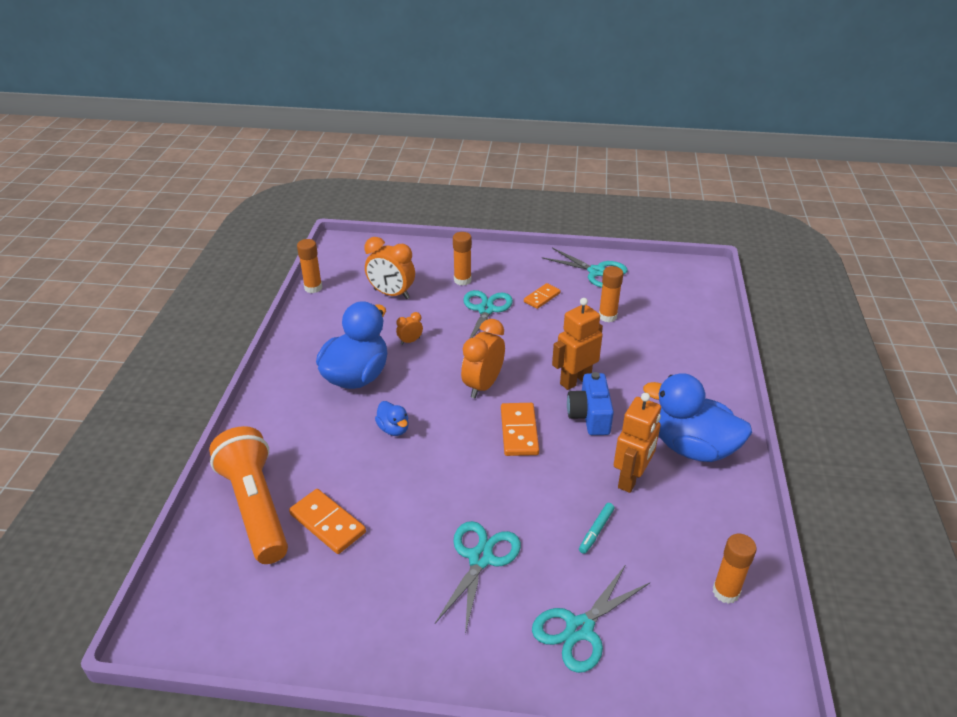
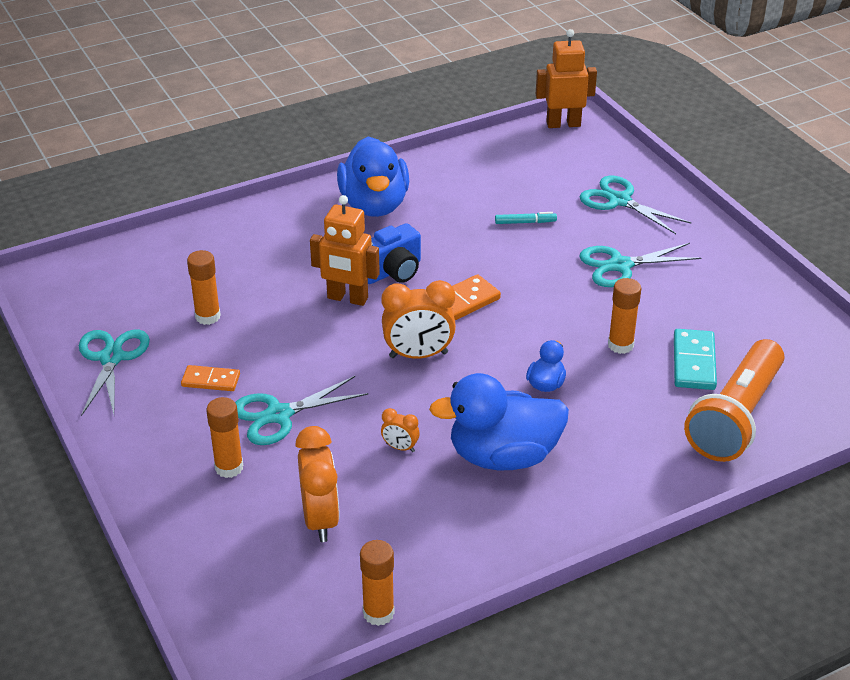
camera: 125 degrees left, 0 degrees up
orange domino [289,489,366,554] -> turquoise domino [674,329,717,390]
turquoise scissors [532,566,650,673] -> turquoise scissors turned 150 degrees counterclockwise [580,175,691,234]
orange robot [614,393,661,493] -> orange robot moved to [536,29,597,128]
orange glue stick [713,534,757,604] -> orange glue stick moved to [608,278,642,354]

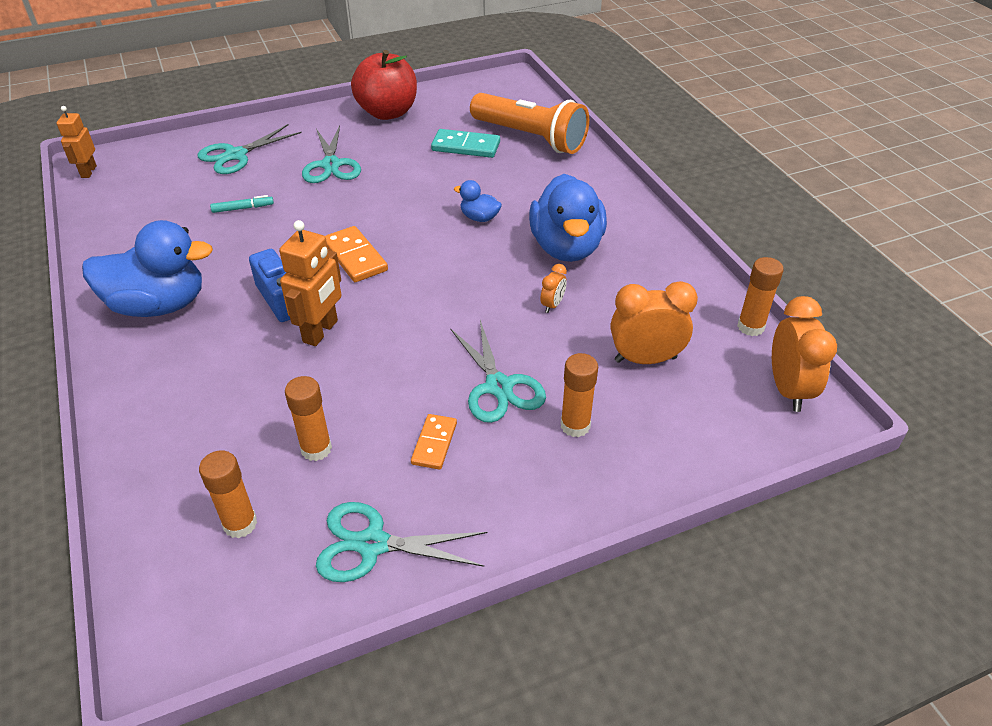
camera: 85 degrees left, 5 degrees up
orange clock [381,280,456,359] -> orange clock moved to [772,296,837,412]
turquoise marker [495,212,557,224] -> turquoise marker turned 75 degrees clockwise [210,195,274,213]
orange robot [536,29,597,128] -> orange robot [57,106,97,178], size x0.66
orange glue stick [608,278,642,354] -> orange glue stick moved to [199,451,257,538]
none -> red apple [351,50,417,120]

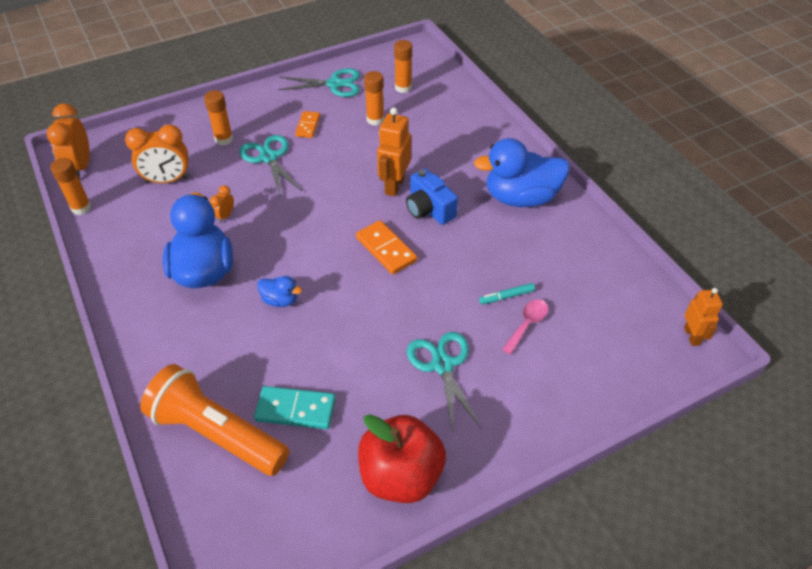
camera: 175 degrees right, 5 degrees up
turquoise scissors [198,124,302,174] -> none
none -> pink spoon [502,299,548,355]

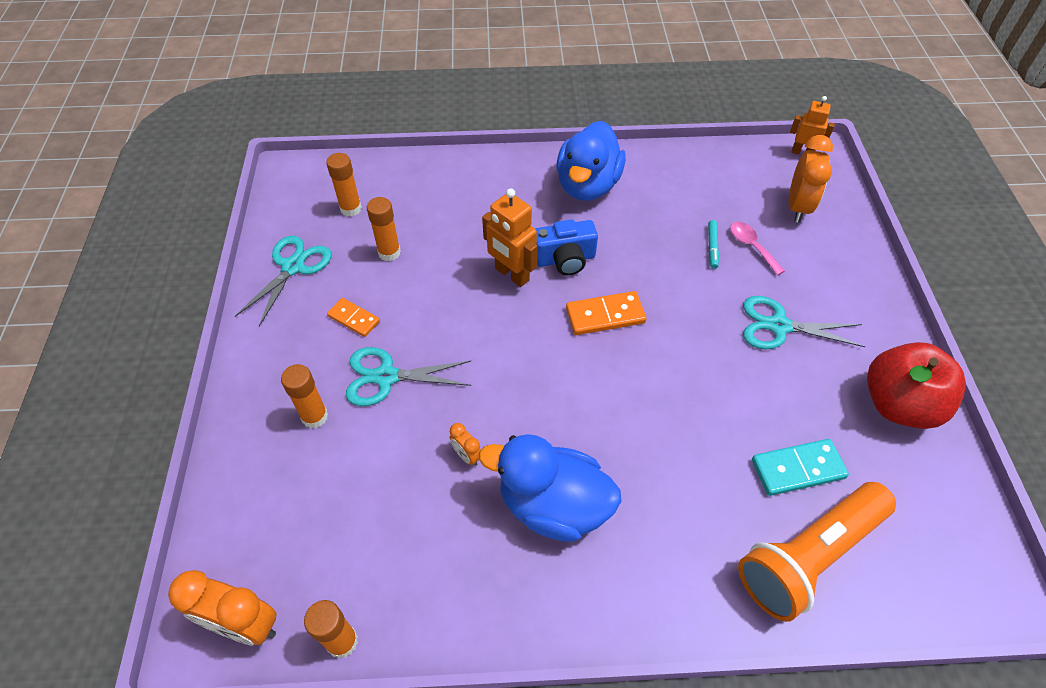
camera: 65 degrees left, 5 degrees up
orange clock [125,124,189,184] -> orange clock moved to [788,135,833,223]
turquoise domino [254,386,336,429] -> turquoise domino turned 45 degrees clockwise [752,439,849,496]
blue duck [257,276,302,307] -> none

